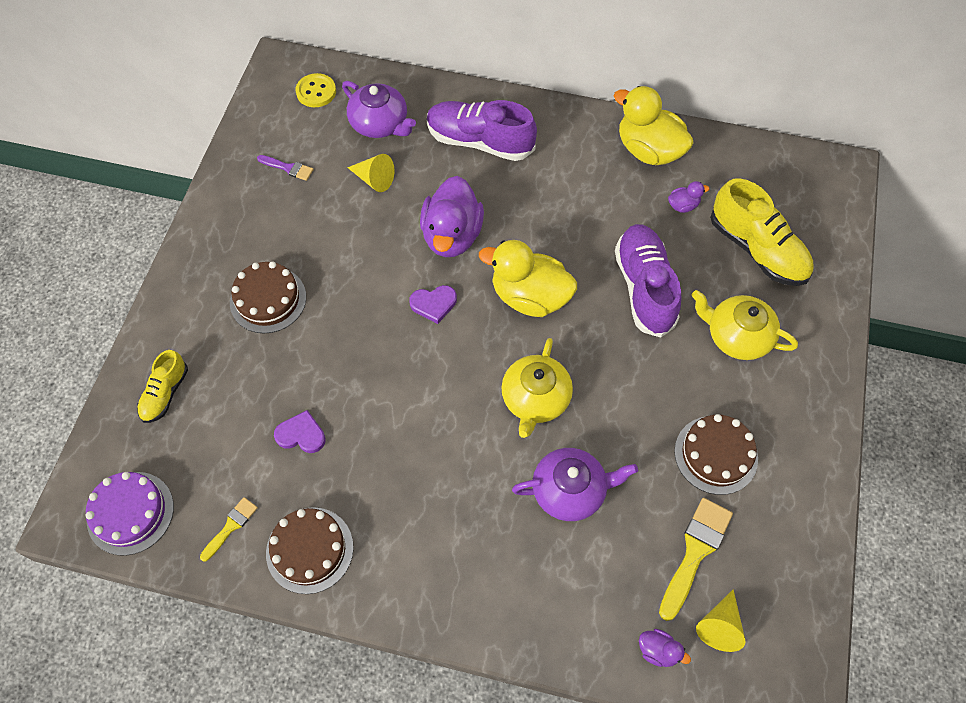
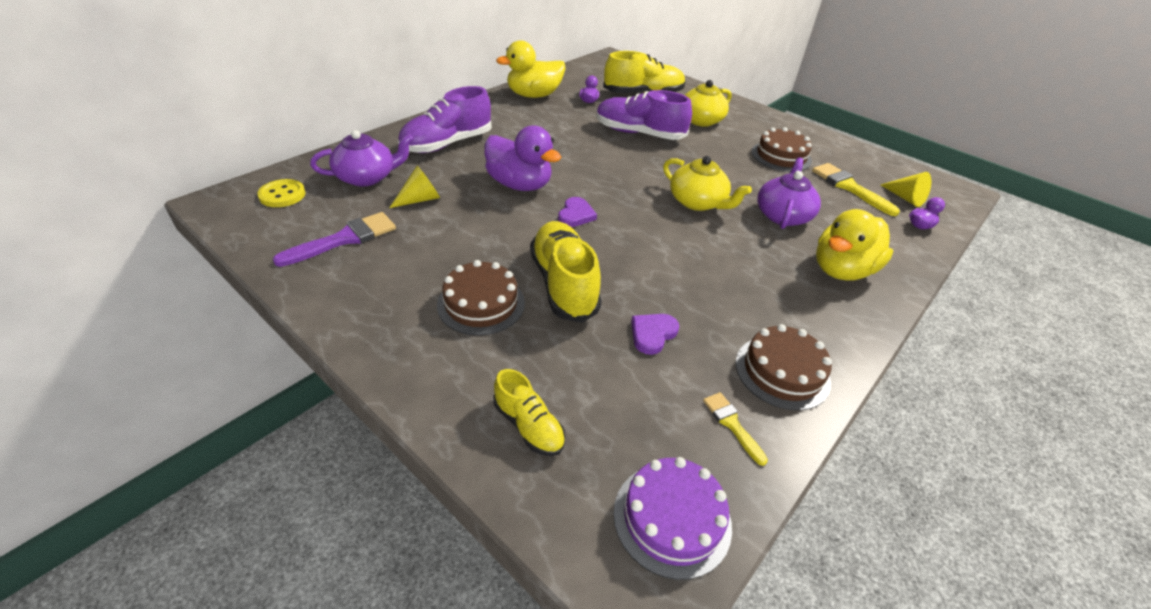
camera: 65 degrees left, 20 degrees down
purple brush [257,155,314,181] -> purple brush [273,212,396,267], size x1.78
yellow duck [479,240,577,317] -> yellow duck moved to [816,209,893,280]
none -> yellow shoe [530,221,602,323]

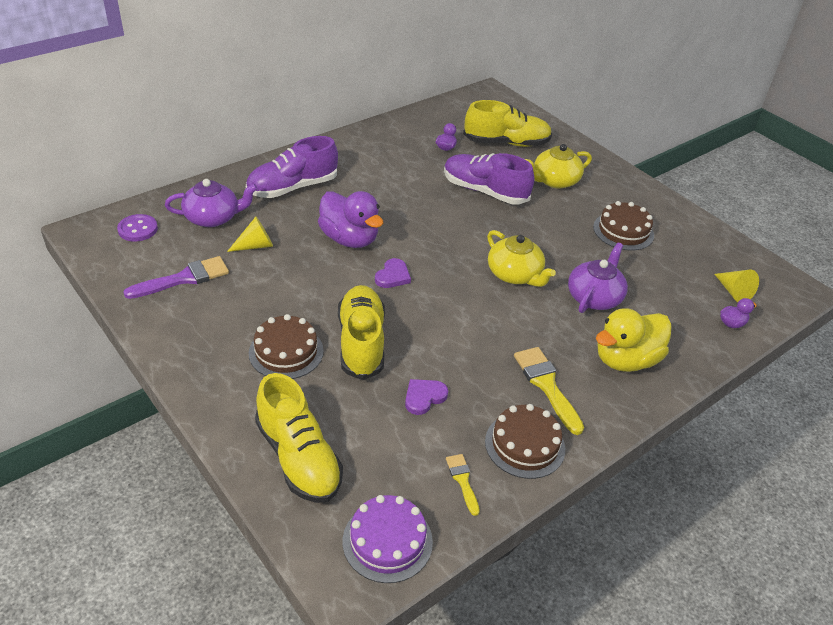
camera: 10 degrees right, 0 degrees up
yellow button [257,179,306,207] -> purple button [117,214,158,241]
yellow shoe [493,369,566,456] -> yellow shoe [255,373,343,503], size x1.79
yellow duck [496,40,565,98] -> none
yellow brush [812,163,900,216] -> yellow brush moved to [514,347,584,435]

